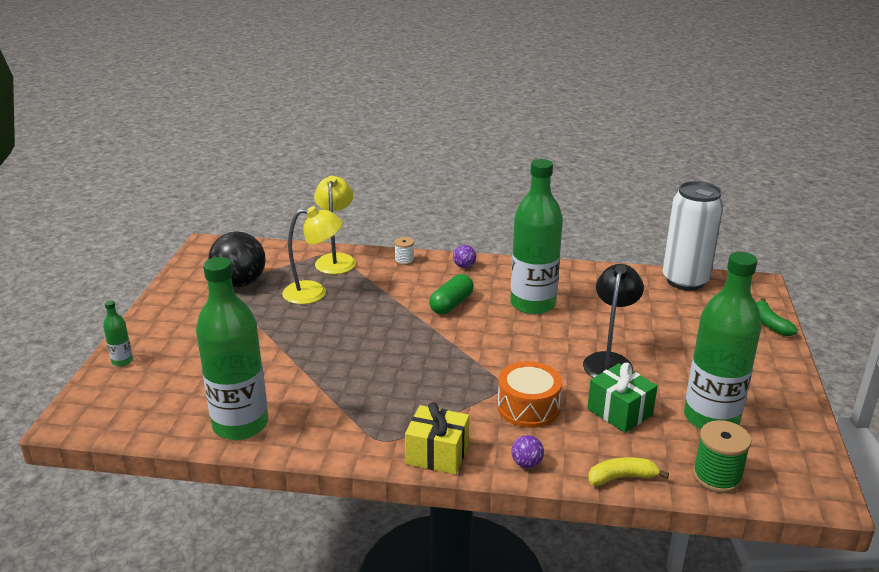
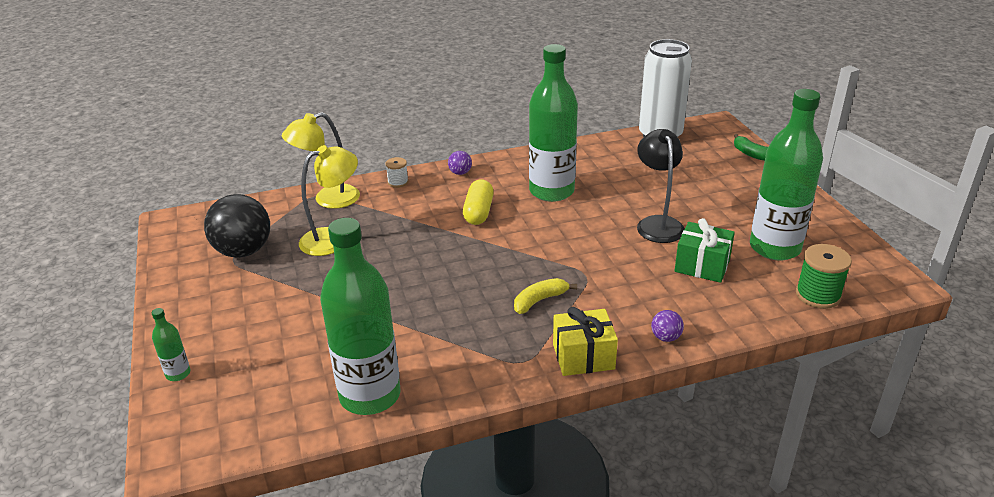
camera: 25 degrees left, 5 degrees up
yellow lamp [314,176,356,274] -> yellow lamp turned 90 degrees counterclockwise [282,112,360,209]
green capsule [429,274,474,314] -> yellow capsule [463,179,494,225]
orange drum [498,361,562,428] -> none
yellow banana [588,457,669,486] -> yellow banana moved to [514,278,577,314]

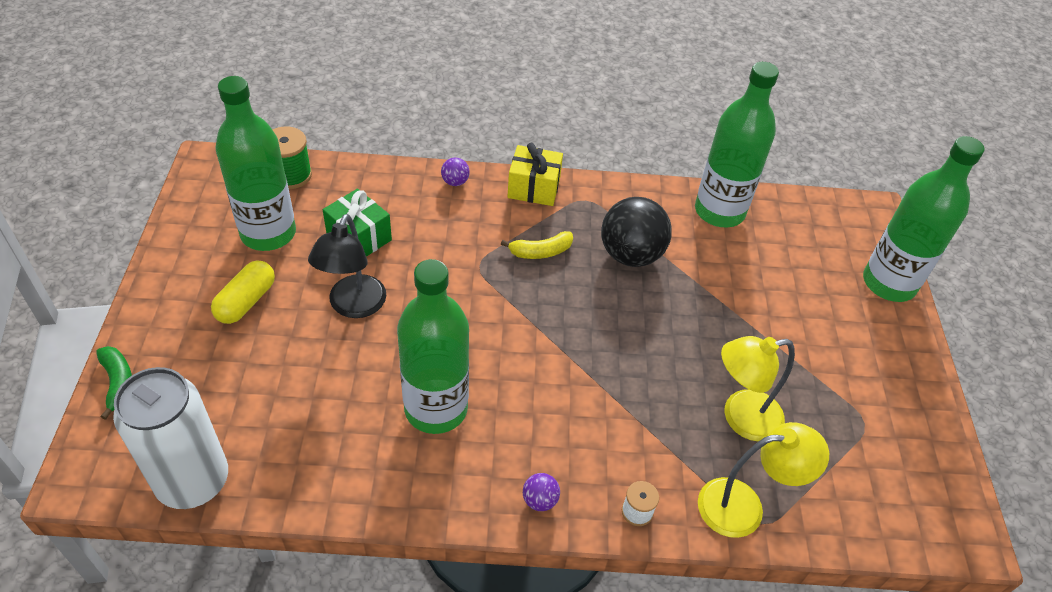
camera: 165 degrees left, 15 degrees up
green bottle [152,308,190,381] -> green bottle [863,136,984,302], size x2.43
black ball [204,194,270,258] -> black ball moved to [601,197,672,267]
yellow capsule [463,179,494,225] -> yellow capsule moved to [211,260,275,324]

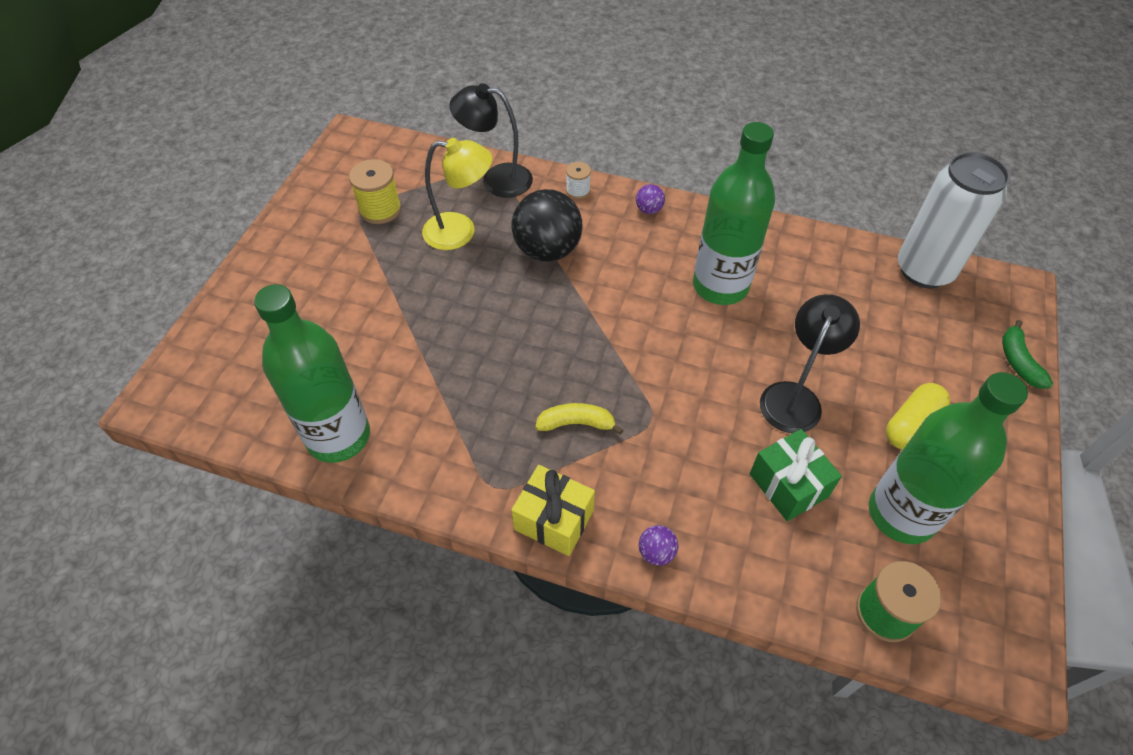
camera: 160 degrees left, 5 degrees up
black ball [601,197,672,267] -> black ball moved to [512,189,582,262]
yellow lamp [698,422,829,538] -> black lamp [449,83,533,197]
green bottle [863,136,984,302] -> none
none -> yellow spool [349,159,401,224]

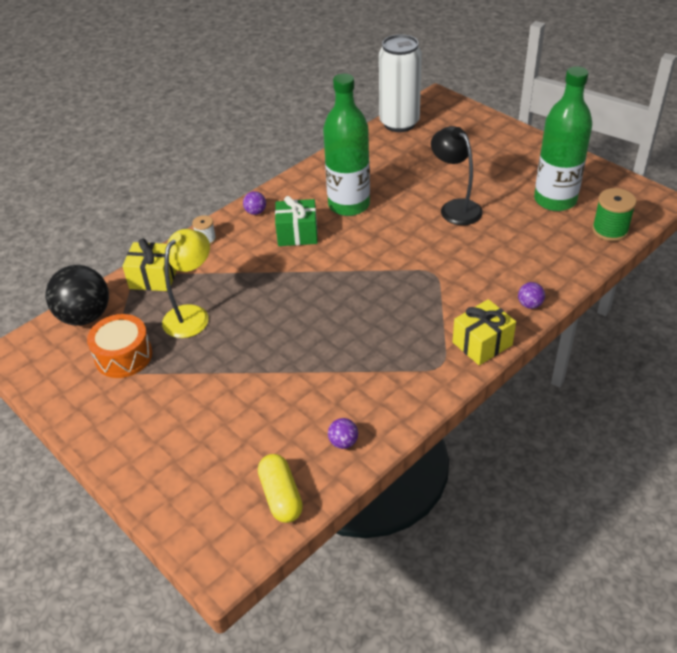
camera: 60 degrees left, 10 degrees down
green bottle [254,284,370,463] -> purple ball [328,418,358,449]
yellow spool [349,159,401,224] -> orange drum [87,314,152,378]
black lamp [449,83,533,197] -> yellow gift [122,238,177,291]
black ball [512,189,582,262] -> black ball moved to [46,265,109,326]
yellow banana [535,403,623,435] -> none
green gift [750,429,842,521] -> green gift moved to [275,196,318,246]
yellow capsule [886,383,950,449] -> yellow capsule moved to [258,454,303,523]
green banana [1002,320,1053,389] -> none

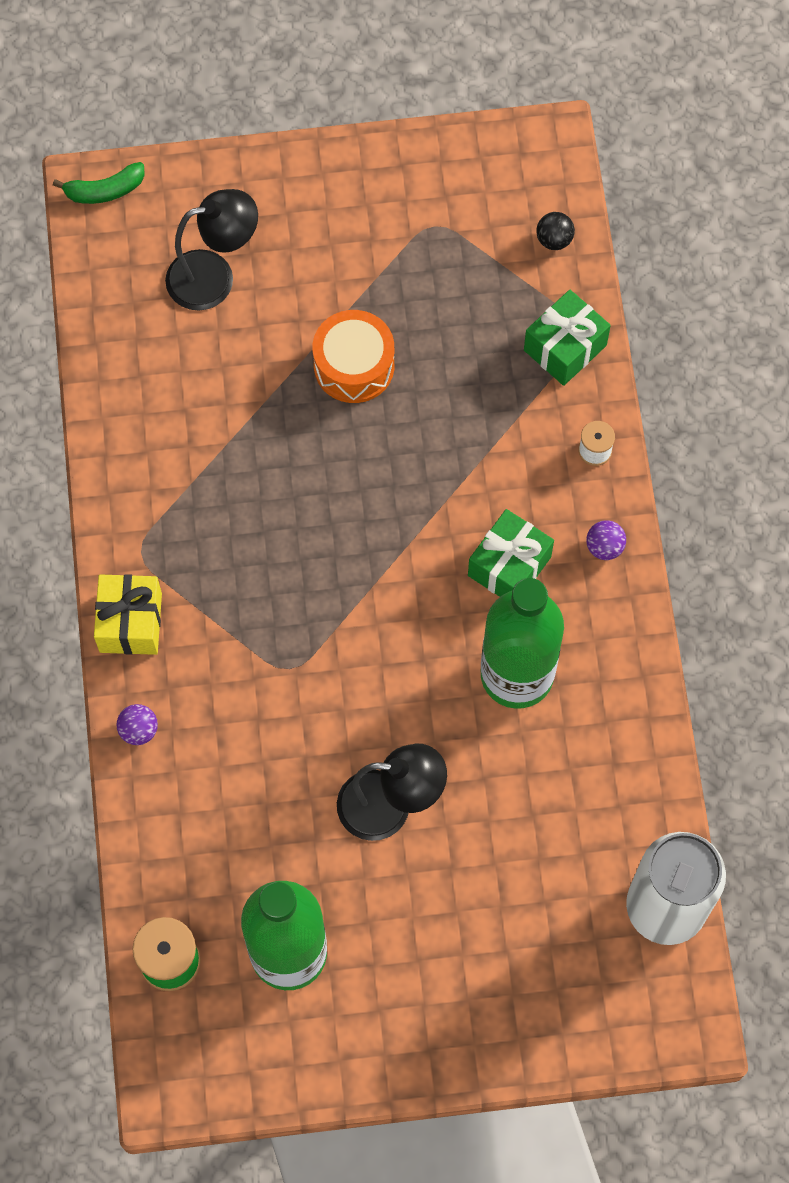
camera: 125 degrees right, 25 degrees up
black ball [46,265,109,326] -> black ball [536,212,575,250], size x0.44
orange drum [87,314,152,378] -> orange drum moved to [312,310,394,403]
yellow gift [122,238,177,291] -> green gift [524,290,611,386]
yellow lamp [162,229,210,338] -> none
yellow capsule [258,454,303,523] -> none
purple ball [328,418,358,449] -> none
none -> green banana [53,162,145,204]
none -> black lamp [165,189,258,310]

